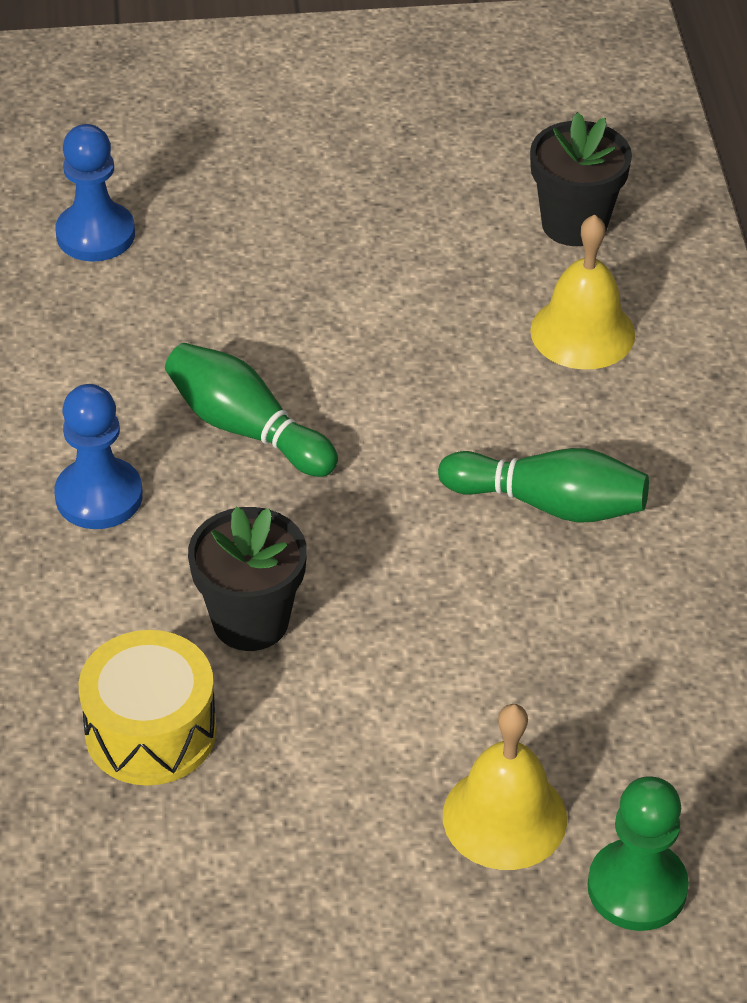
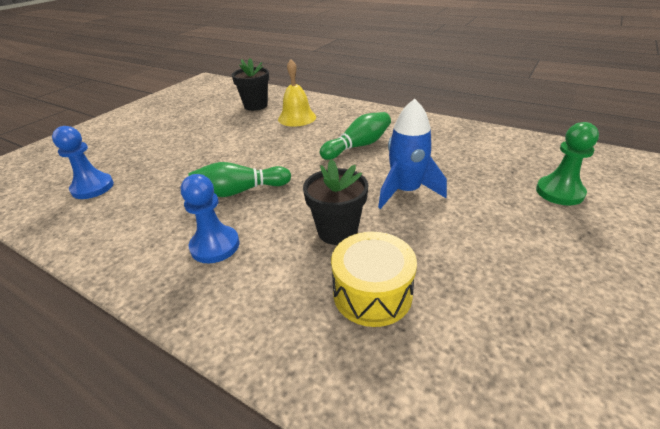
camera: 50 degrees left, 10 degrees down
yellow bell [443,704,567,870] -> none
none -> blue rocket [378,99,447,209]

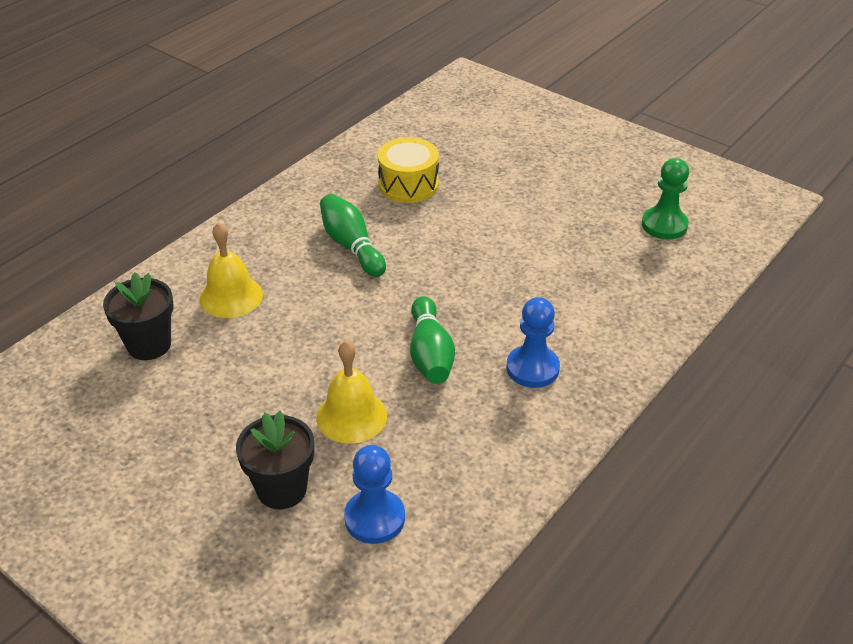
camera: 85 degrees left, 5 degrees up
black flower pot [303,159,368,245] -> black flower pot moved to [236,411,314,509]
yellow drum [331,232,417,327] -> yellow drum moved to [378,137,439,203]
blue rocket [378,99,447,209] -> none
green pawn [536,122,599,205] -> green pawn moved to [642,158,689,239]
none -> yellow bell [316,341,387,444]

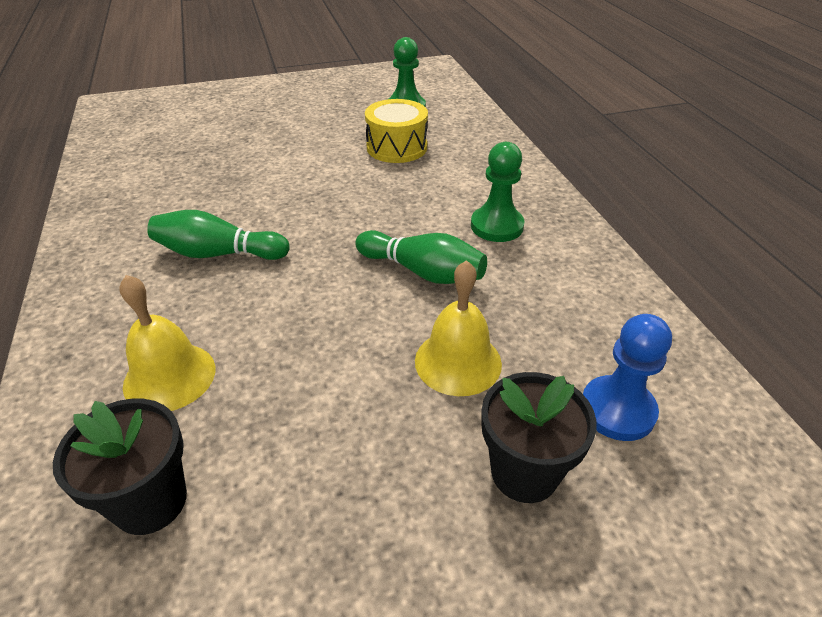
camera: 55 degrees left, 0 degrees up
yellow drum [378,137,439,203] -> yellow drum moved to [365,99,428,163]
blue pawn [507,297,560,388] -> green pawn [471,142,524,242]

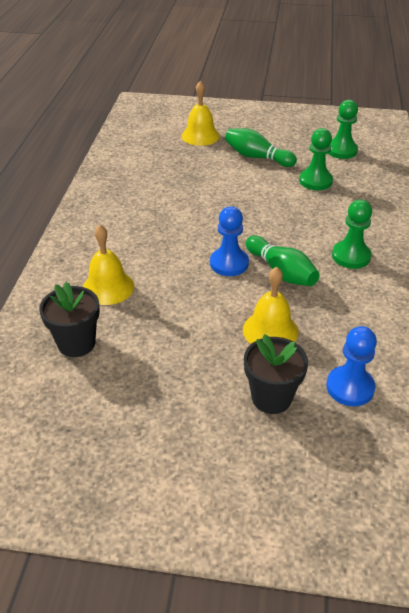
camera: 25 degrees right, 0 degrees up
green bowling pin [147,210,290,260] -> green bowling pin moved to [225,128,297,167]
yellow drum [365,99,428,163] -> green pawn [299,128,333,190]
none -> yellow bell [181,81,220,146]
none -> blue pawn [210,206,249,276]

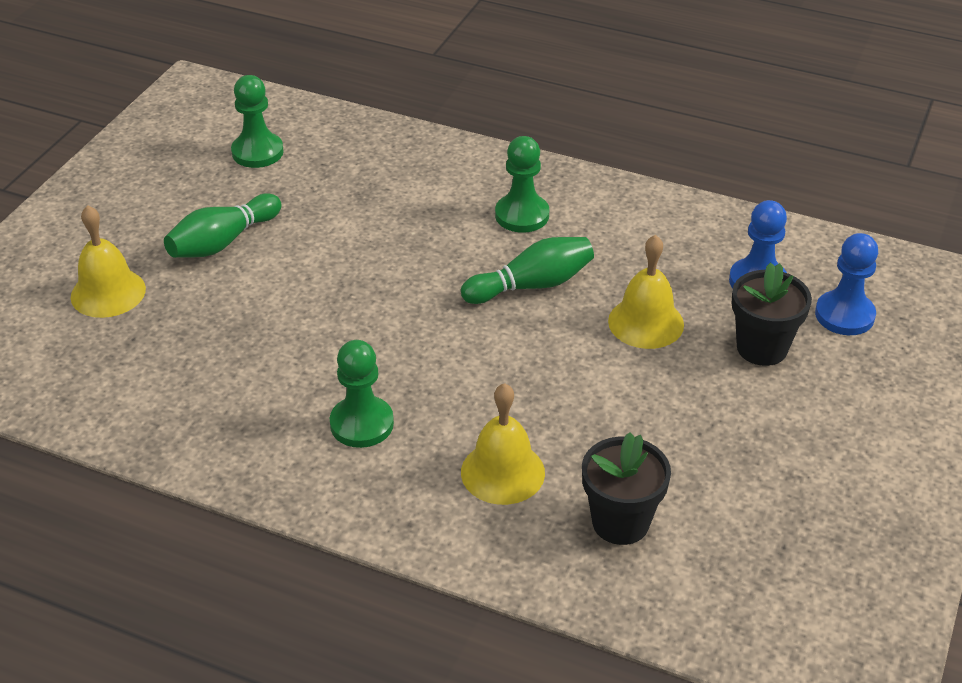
camera: 75 degrees left, 0 degrees up
blue pawn [210,206,249,276] -> blue pawn moved to [815,233,878,335]
green pawn [299,128,333,190] -> green pawn moved to [330,340,394,448]

